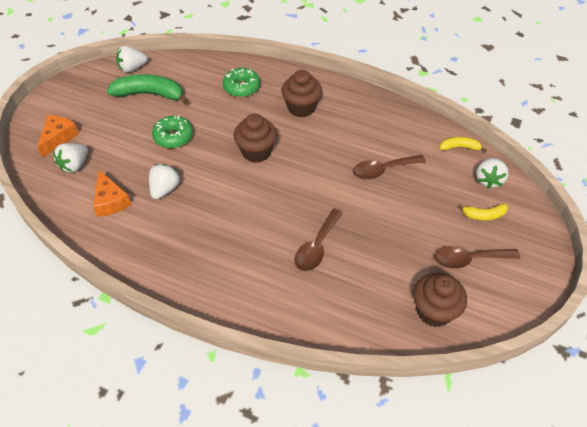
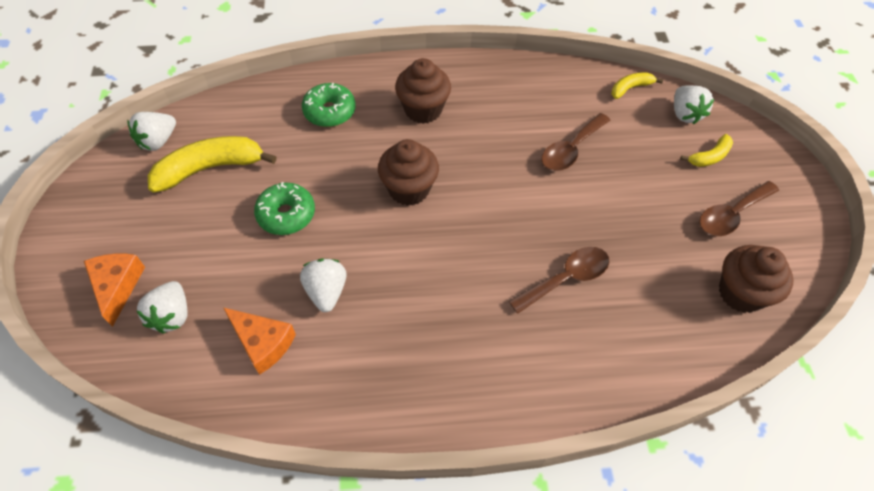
camera: 30 degrees left, 5 degrees up
green banana [107,74,188,104] -> yellow banana [148,136,276,193]
brown spoon [294,208,343,271] -> brown spoon turned 120 degrees counterclockwise [509,247,609,314]

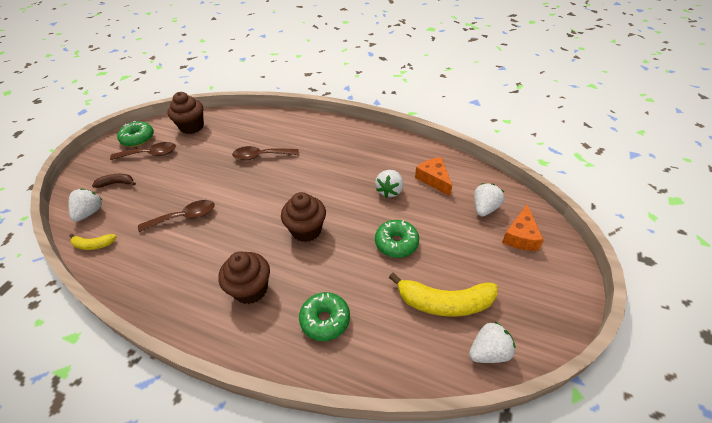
camera: 150 degrees left, 10 degrees down
yellow banana [680,134,733,167] -> brown banana [92,174,136,188]
none -> green donut [117,121,154,147]

